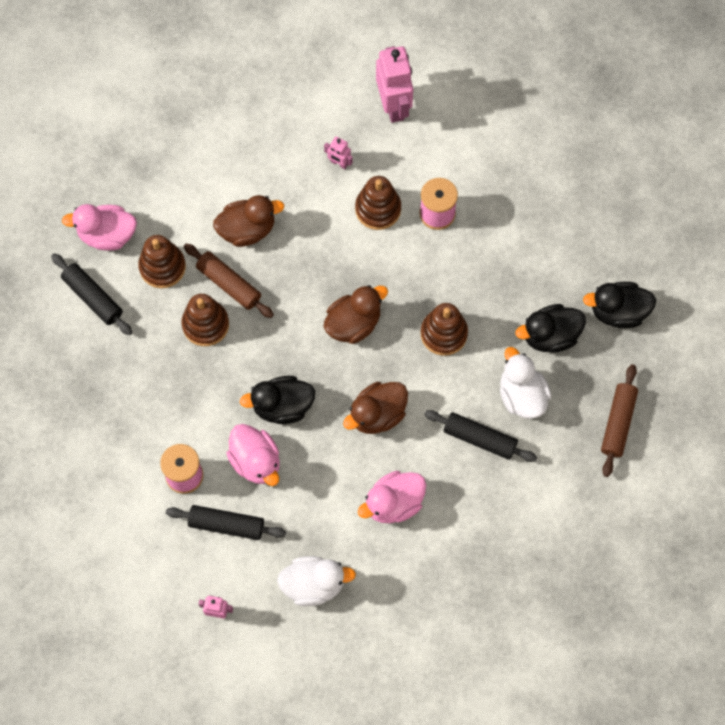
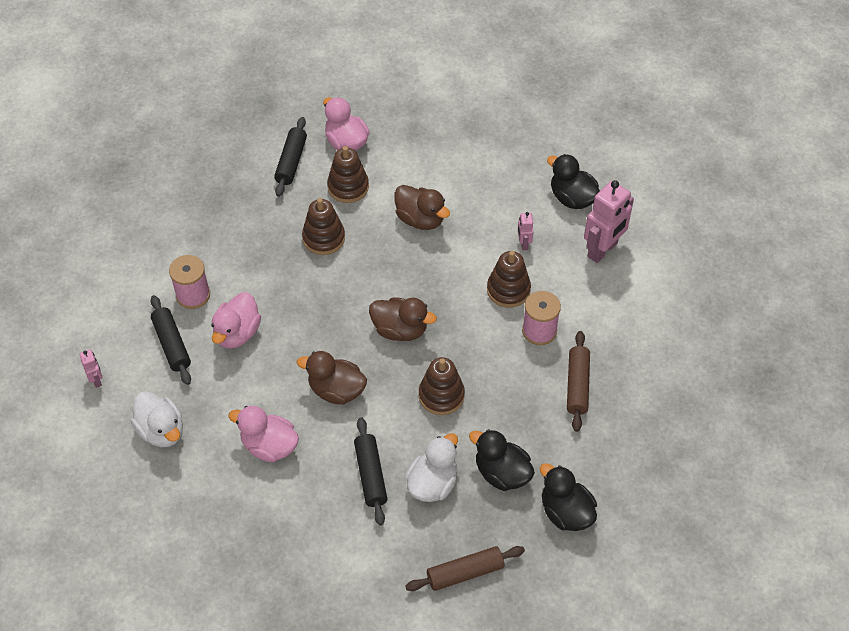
camera: 55 degrees right, 15 degrees down
brown rolling pin [184,243,274,318] -> brown rolling pin moved to [567,331,590,432]
black duck [240,376,315,424] -> black duck moved to [547,154,600,209]

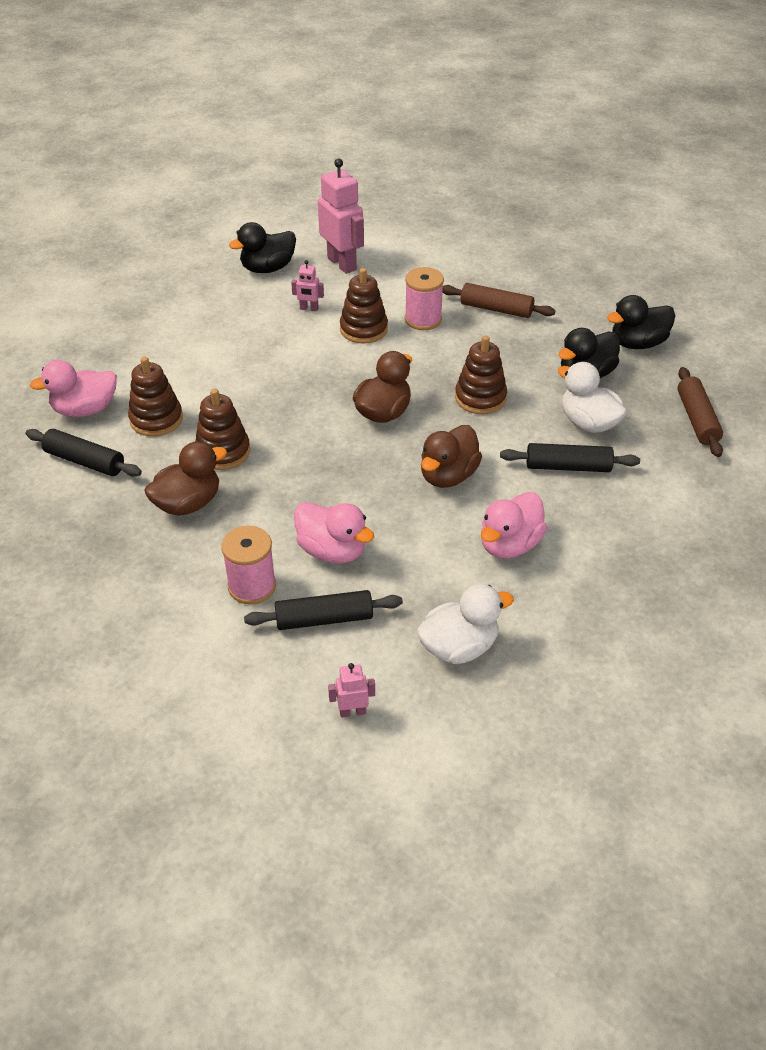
camera: 75 degrees left, 10 degrees down
brown duck [394,185,450,230] -> brown duck moved to [144,442,227,516]

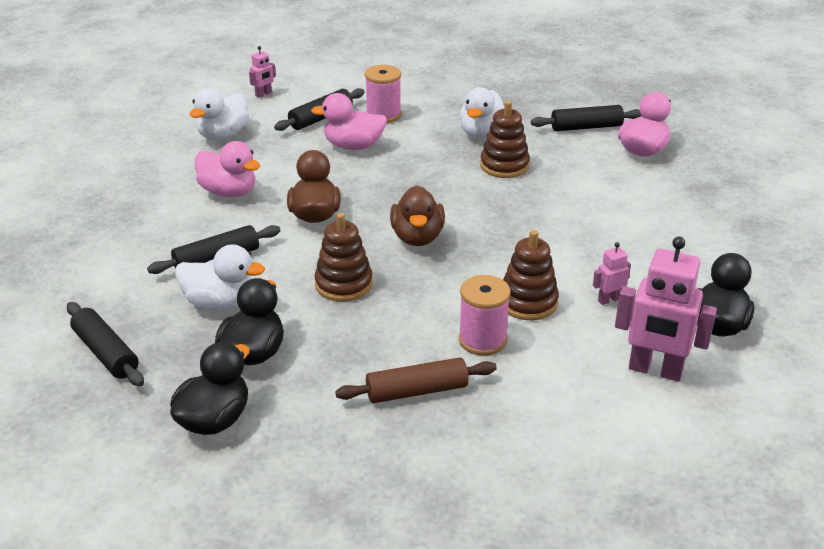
camera: 145 degrees right, 10 degrees down
brown stacking toy [128,357,183,437] -> none
brown duck [144,442,227,516] -> white duck [460,87,504,138]
pink duck [481,492,547,559] -> pink duck turned 120 degrees clockwise [195,141,260,197]
brown rolling pin [678,367,723,457] -> black rolling pin [67,302,144,386]

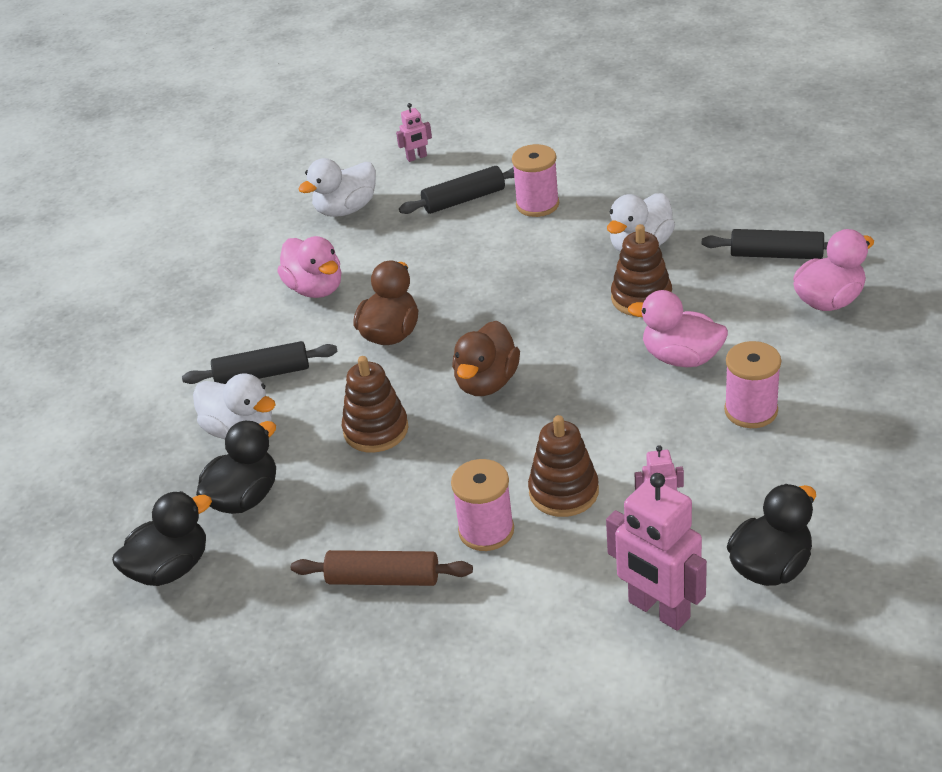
camera: 25 degrees right, 5 degrees up
black rolling pin [67,302,144,386] -> none
pink duck [311,93,387,150] -> pink duck moved to [628,290,728,367]
none -> pink spool [724,341,781,428]

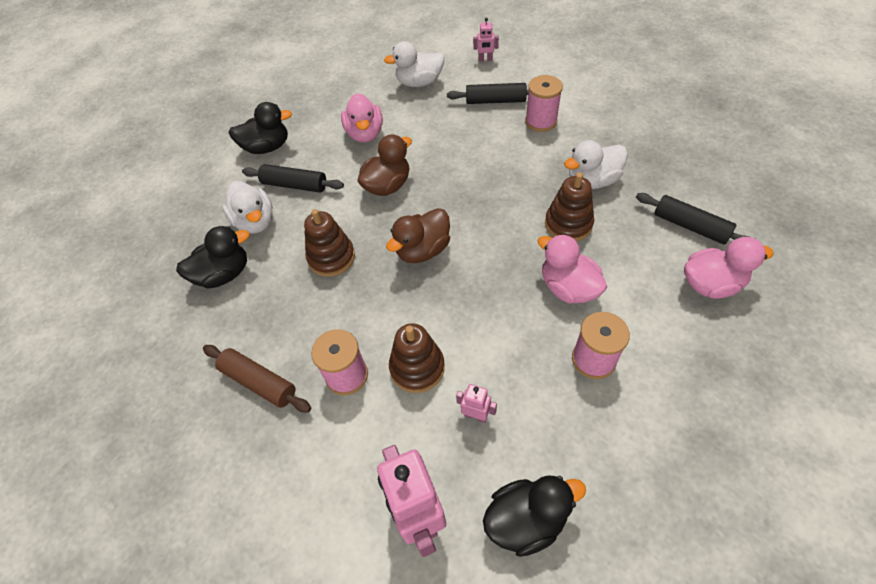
camera: 25 degrees right, 15 degrees up
black duck [112,491,212,586] -> black duck moved to [229,102,292,154]

